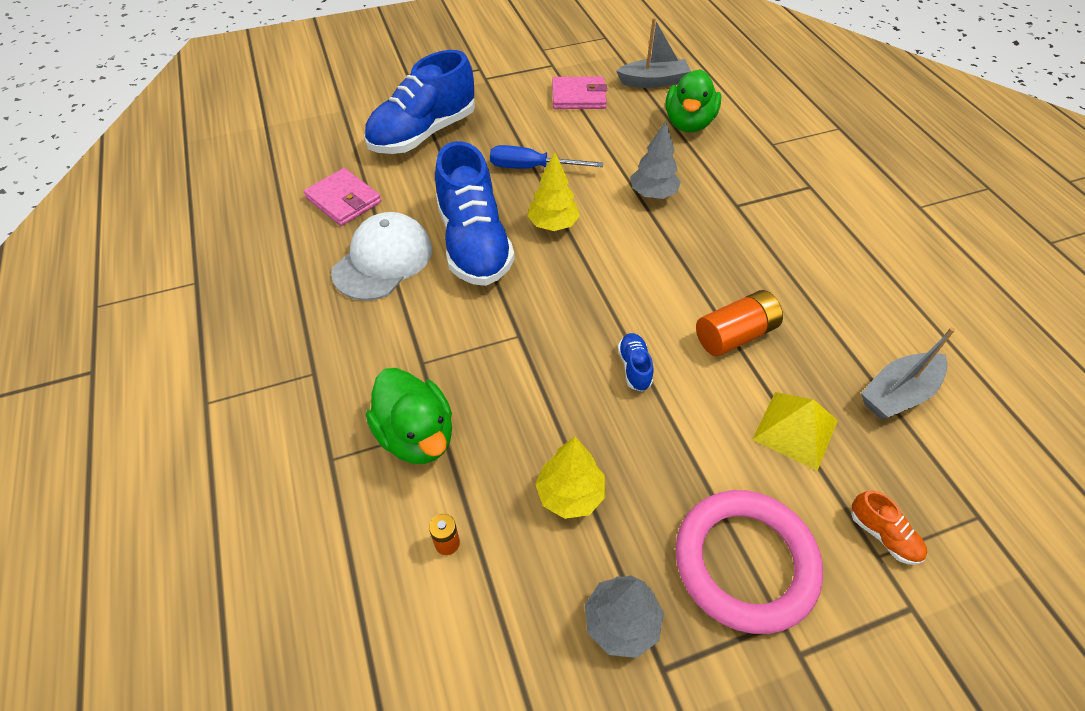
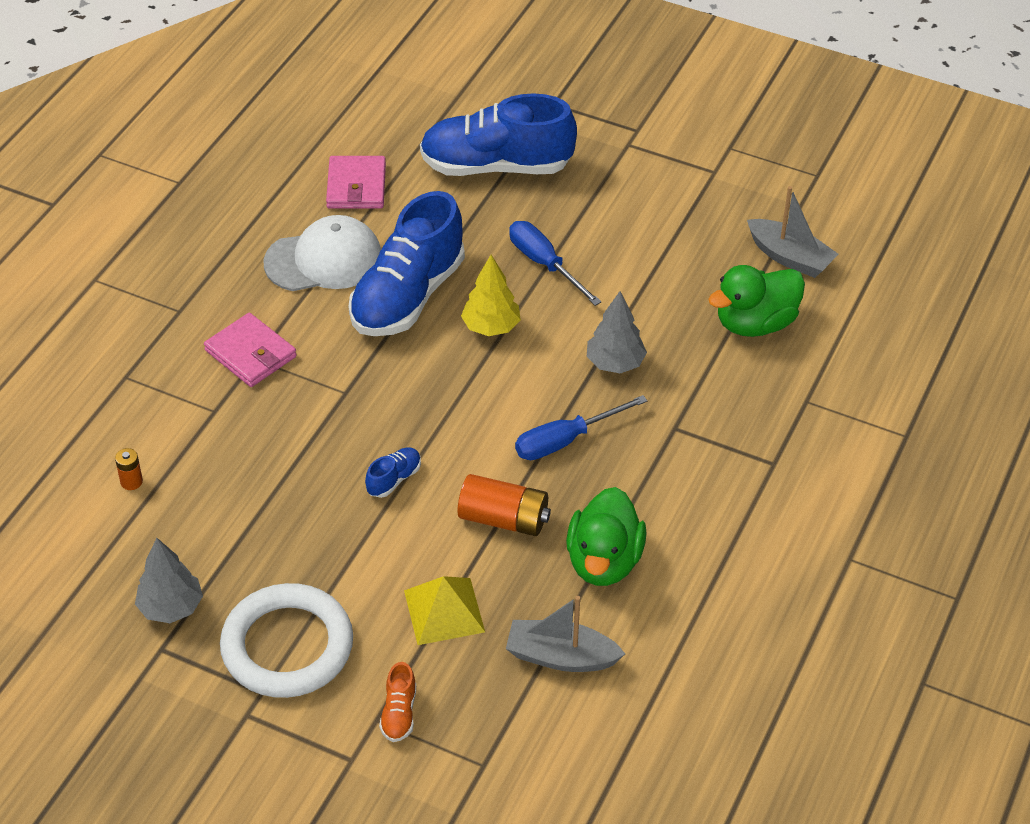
camera: 45 degrees right, 5 degrees down
green duck [366,368,452,464] -> green duck moved to [566,487,647,586]
yellow tree [535,437,605,519] -> none
pink wallet [552,77,607,109] -> pink wallet moved to [204,313,297,387]
pink ring [675,490,823,634] -> white ring [220,583,353,698]
none -> blue screwdriver [515,395,647,460]

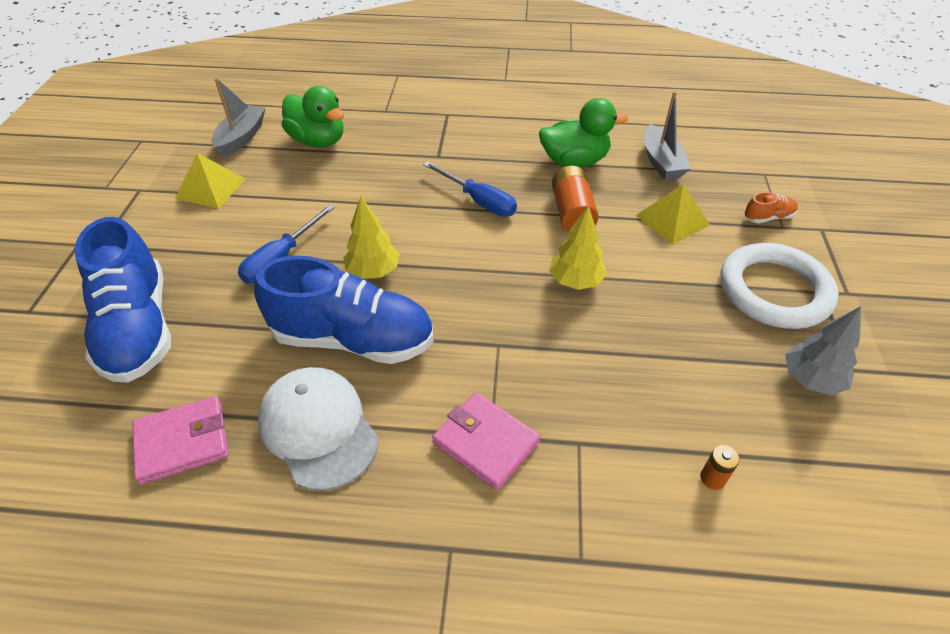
camera: 110 degrees left, 0 degrees up
pink wallet [204,313,297,387] -> pink wallet turned 75 degrees counterclockwise [432,392,540,491]
blue shoe [365,448,421,498] -> yellow tree [549,206,607,290]
grey tree [587,291,647,373] -> none
none -> yellow pyramid [175,153,246,209]

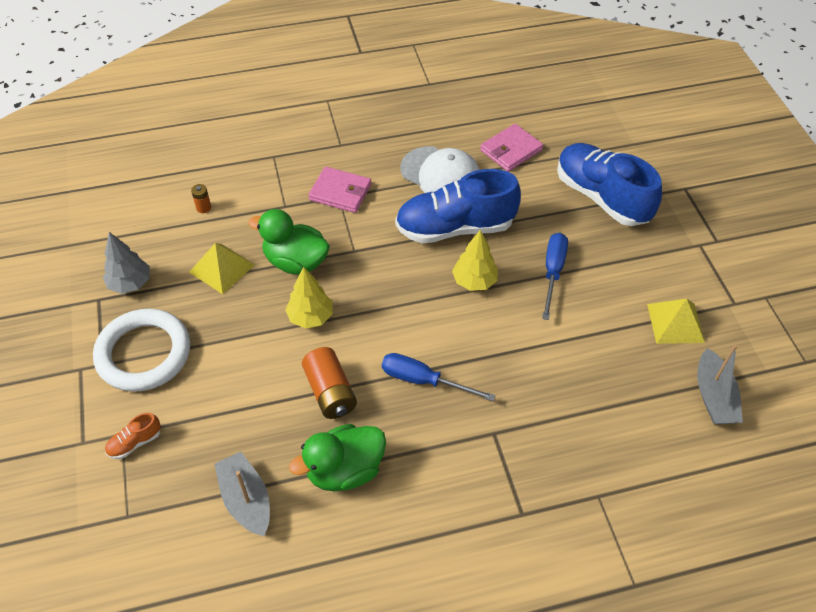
camera: 160 degrees right, 5 degrees up
green duck [282,86,344,147] -> green duck moved to [248,209,330,274]
yellow pyramid [635,184,710,244] -> yellow pyramid moved to [189,243,254,294]

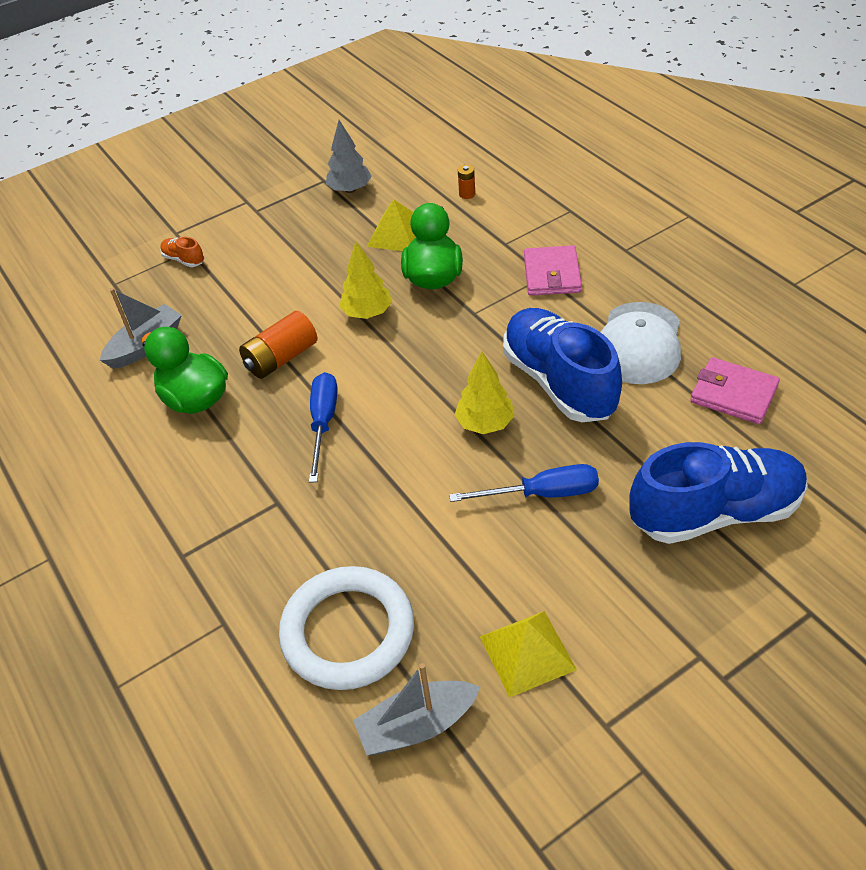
camera: 75 degrees right, 5 degrees down
white ring [93,309,190,392] -> white ring moved to [279,566,414,690]
blue shoe [557,143,662,226] -> blue shoe turned 45 degrees clockwise [629,442,808,544]

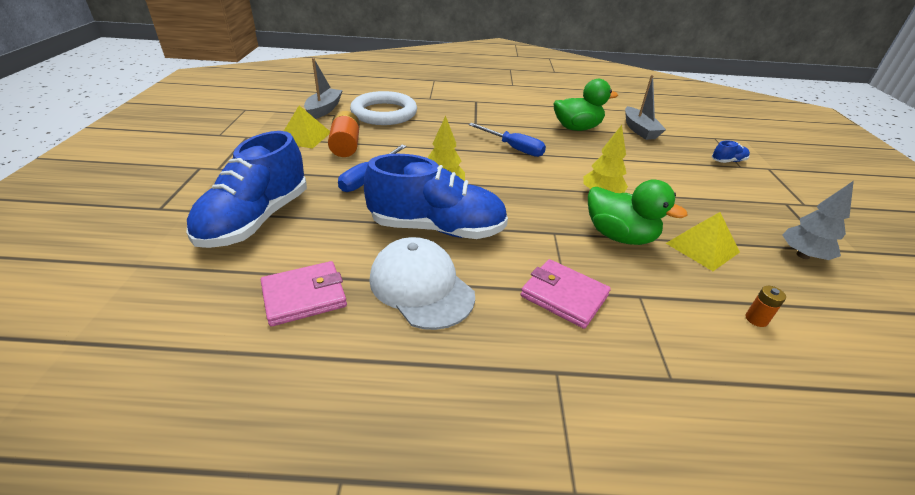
camera: 120 degrees right, 10 degrees down
orange shoe [160,237,204,267] -> blue shoe [712,140,750,163]
orange battery [239,311,317,379] -> orange battery moved to [328,111,360,157]

